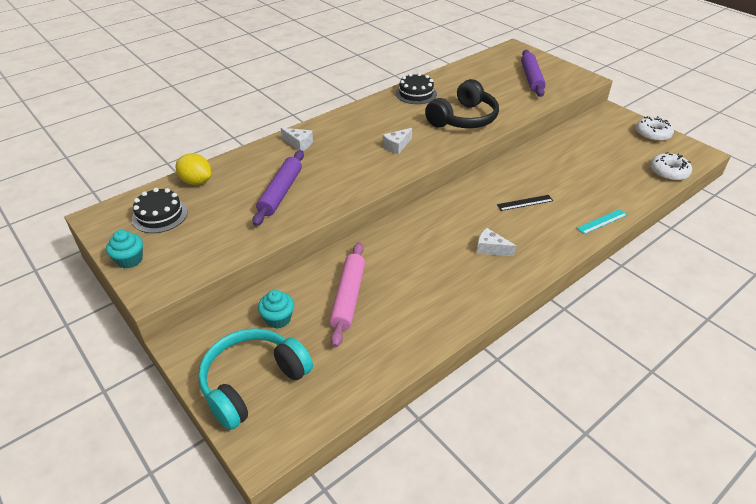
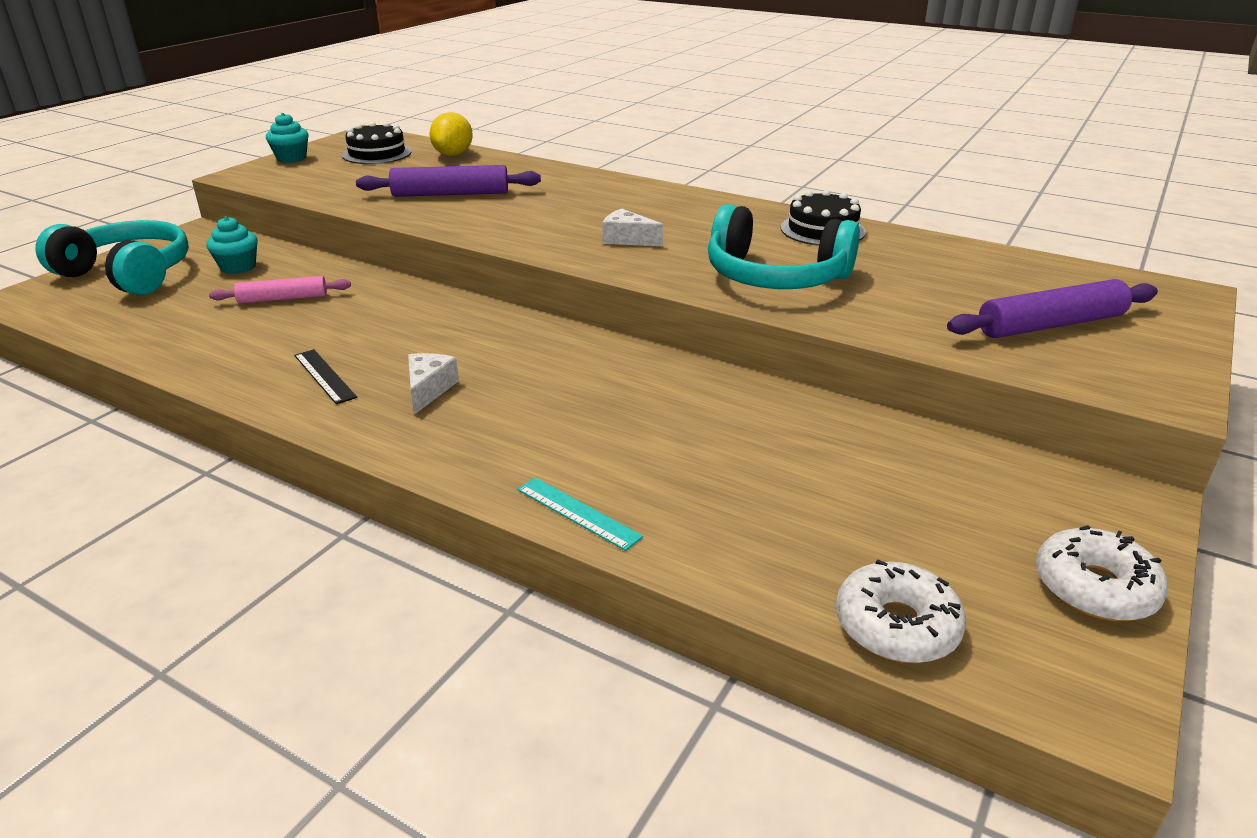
camera: 70 degrees right, 10 degrees down
white cheese [281,128,313,151] -> none
pink rolling pin [330,242,365,347] -> pink rolling pin [209,276,351,304], size x0.65
black headphones [425,79,499,128] -> turquoise headphones [708,204,860,289]
black ruler [497,195,553,211] -> black ruler moved to [294,349,357,404]

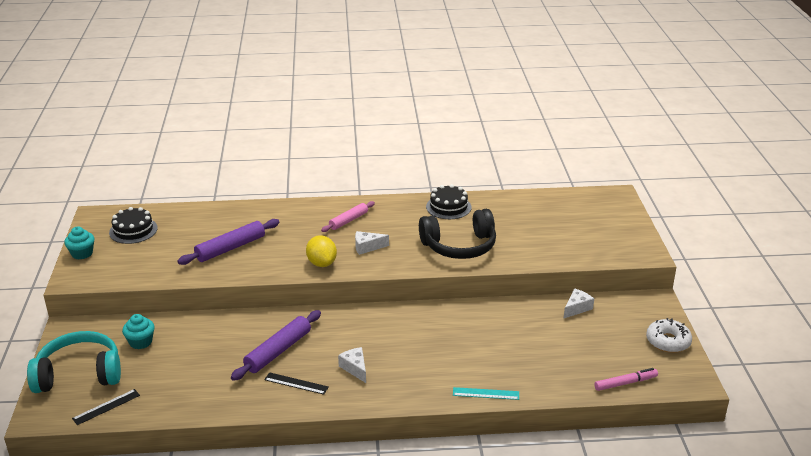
camera: 35 degrees left, 0 degrees up
pink rolling pin [209,276,351,304] -> pink rolling pin moved to [321,201,375,232]
yellow lemon [429,112,473,156] -> yellow lemon moved to [306,235,337,267]
turquoise headphones [708,204,860,289] -> black headphones [419,209,496,259]
white donut [836,559,966,663] -> pink marker [594,368,658,391]
purple rolling pin [947,279,1158,338] -> purple rolling pin moved to [231,310,321,381]
none -> black ruler [72,389,140,425]
none -> white cheese [563,289,594,319]

